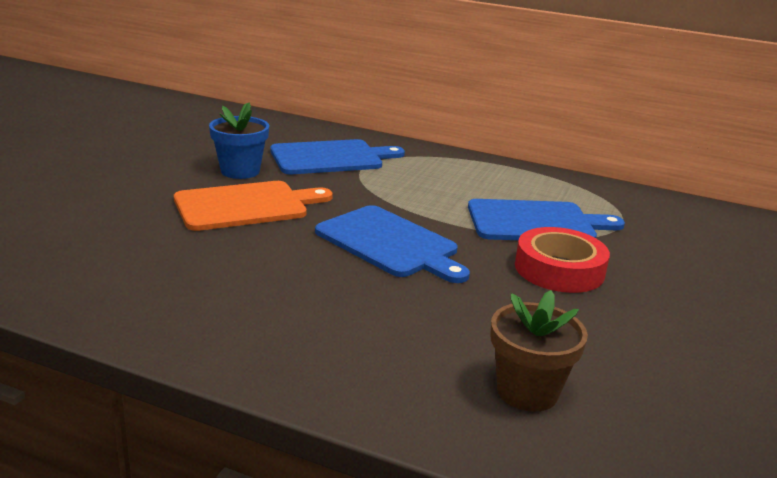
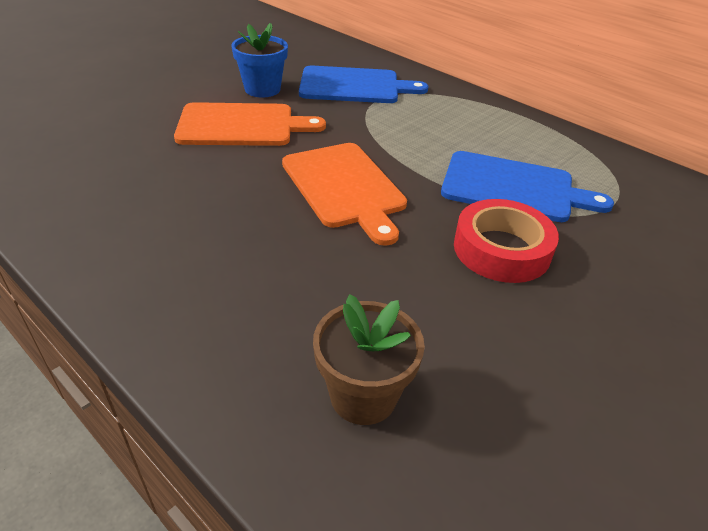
camera: 20 degrees right, 15 degrees up
blue cutting board [315,205,470,283] -> orange cutting board [282,143,407,246]

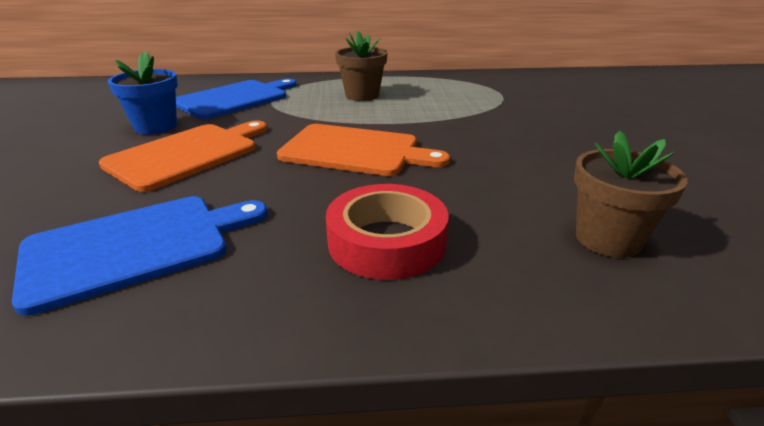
camera: 45 degrees left, 10 degrees down
blue cutting board [441,151,614,222] -> blue cutting board moved to [12,196,268,316]
red tape [454,199,559,283] -> red tape moved to [326,184,449,280]
none -> brown flower pot [335,31,388,101]

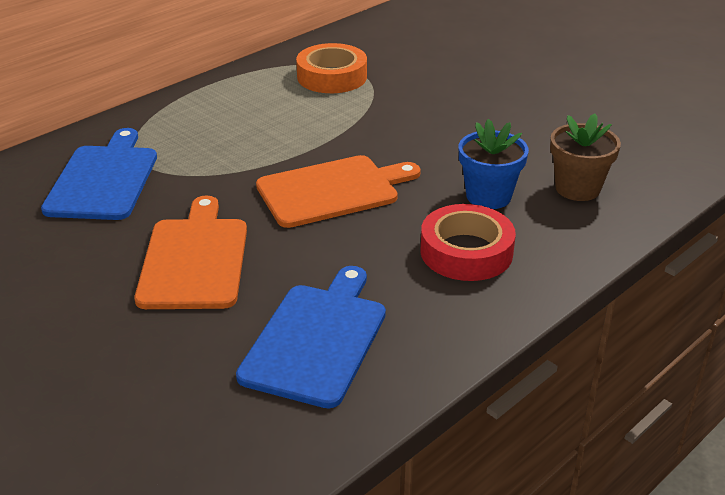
camera: 40 degrees left, 5 degrees up
blue flower pot [108,51,178,135] -> blue flower pot moved to [459,119,529,209]
brown flower pot [335,31,388,101] -> none
none -> orange tape [296,43,367,93]

